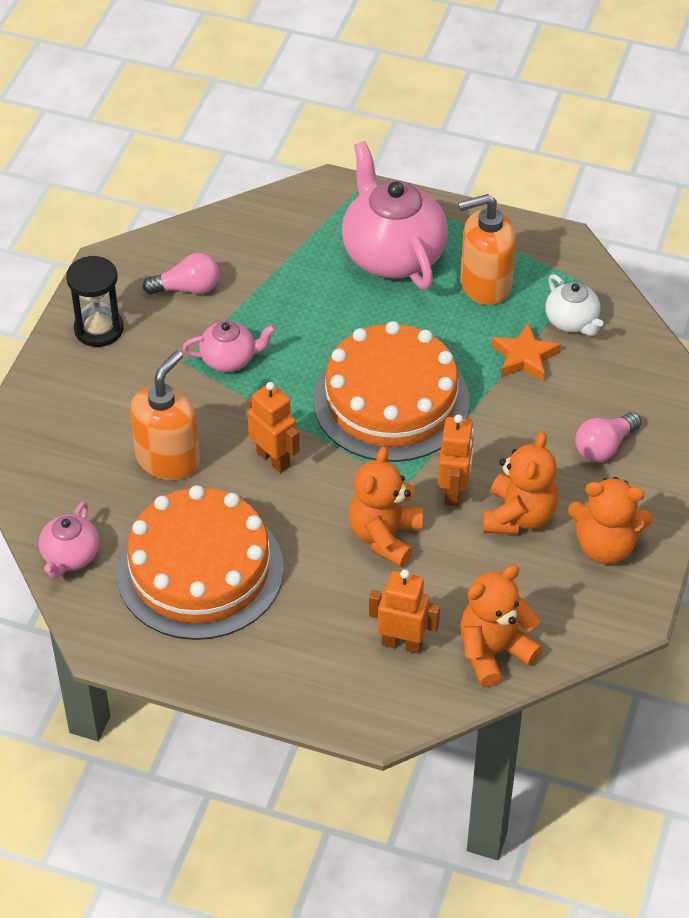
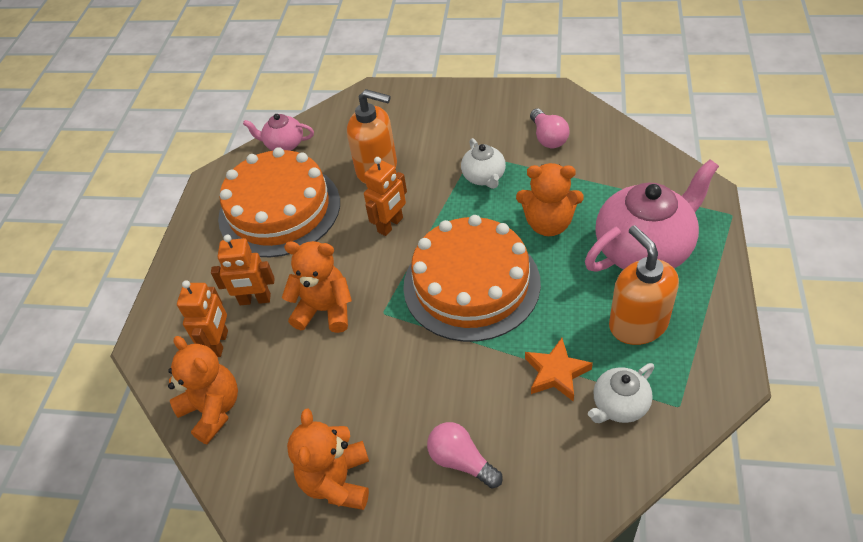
camera: 85 degrees right, 0 degrees up
black hourglass [66,256,124,347] -> none
pink teapot [182,321,276,372] -> white teapot [461,138,506,189]
orange robot [438,414,474,506] -> orange robot moved to [211,235,275,305]
orange teddy bear [483,432,558,534] -> orange teddy bear moved to [516,163,584,236]

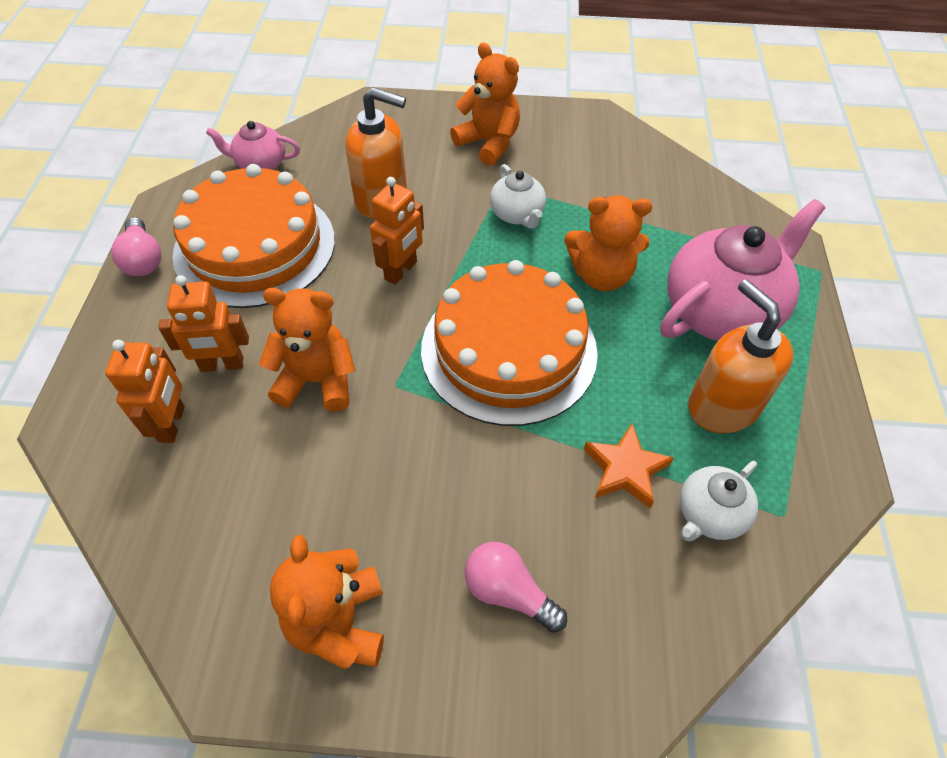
camera: 10 degrees left, 5 degrees up
orange teddy bear [168,336,238,444] -> orange teddy bear moved to [450,43,520,166]
pink light bulb [530,108,570,148] -> pink light bulb moved to [111,217,161,276]

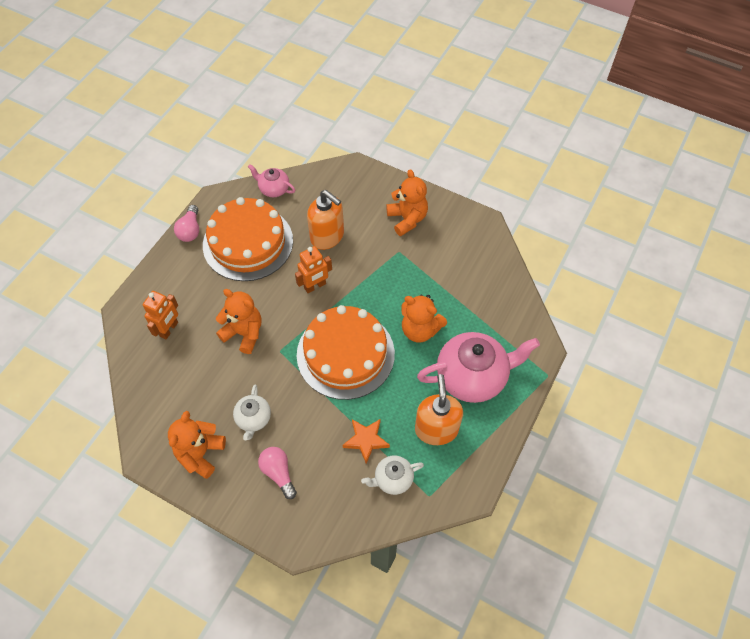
camera: 25 degrees right, 5 degrees up
orange robot [158,275,249,372] -> none
white teapot [490,164,546,229] -> white teapot moved to [233,384,271,440]

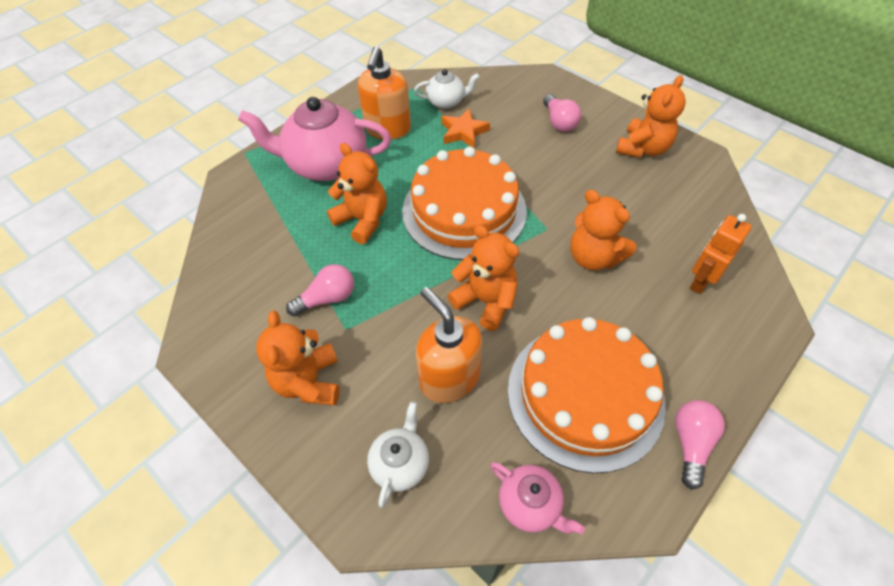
camera: 165 degrees left, 5 degrees down
white teapot [233,384,271,440] -> white teapot moved to [367,402,429,508]
orange robot [295,246,332,293] -> orange teddy bear [447,225,519,331]
none -> pink light bulb [286,264,354,317]

